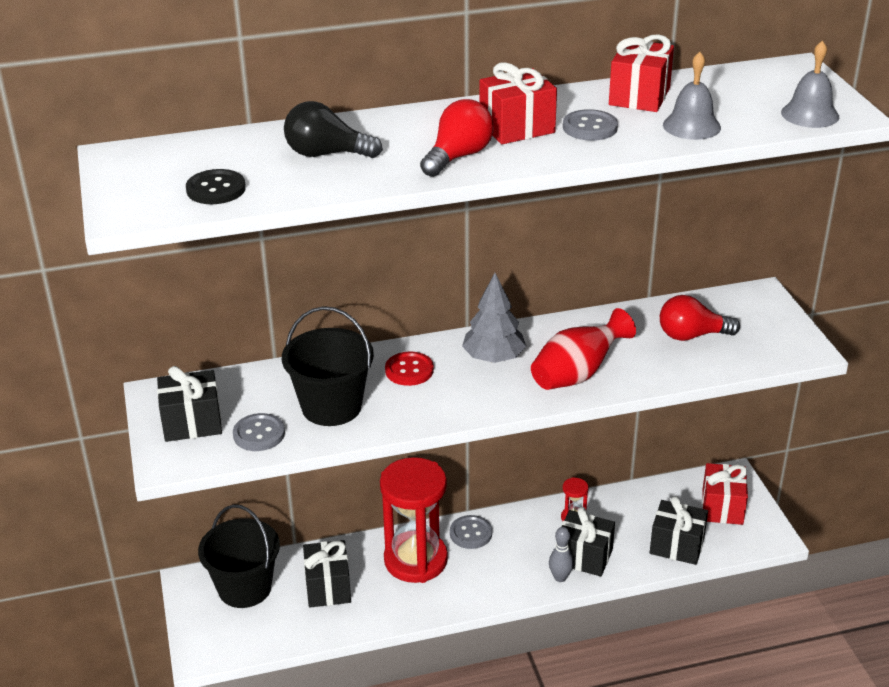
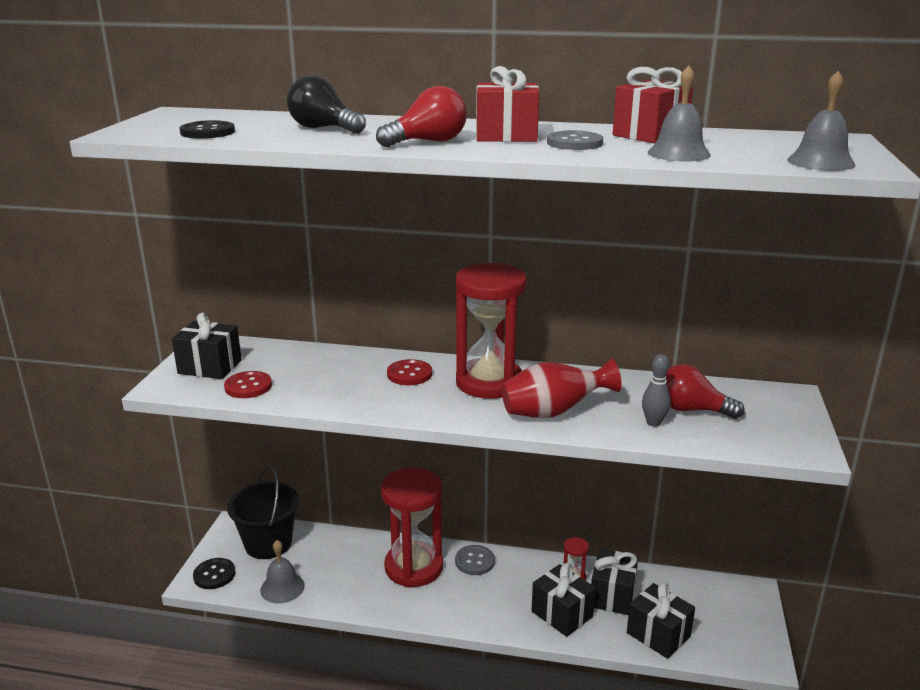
camera: 25 degrees right, 10 degrees down
grey button [233,413,285,451] -> red button [224,371,272,398]
black bucket [282,306,374,426] -> none
black gift [303,540,351,607] -> black gift moved to [591,549,638,615]
grey tree [462,273,526,363] -> red hourglass [456,263,527,399]
grey bowling pin [549,527,574,582] -> grey bowling pin moved to [642,354,671,427]
red gift [702,463,748,525] -> none
none -> black button [193,558,235,589]
none -> grey bell [260,540,305,603]

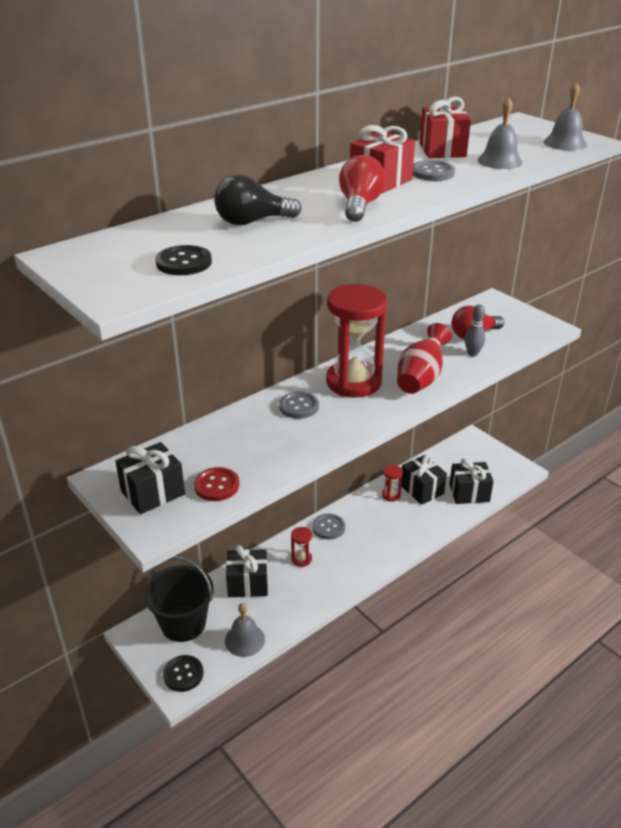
camera: 50 degrees left, 10 degrees up
red hourglass [381,468,443,588] -> red hourglass [291,527,312,567], size x0.41
red button [387,359,432,385] -> grey button [279,392,319,419]
black gift [531,563,596,637] -> black gift moved to [226,545,268,597]

